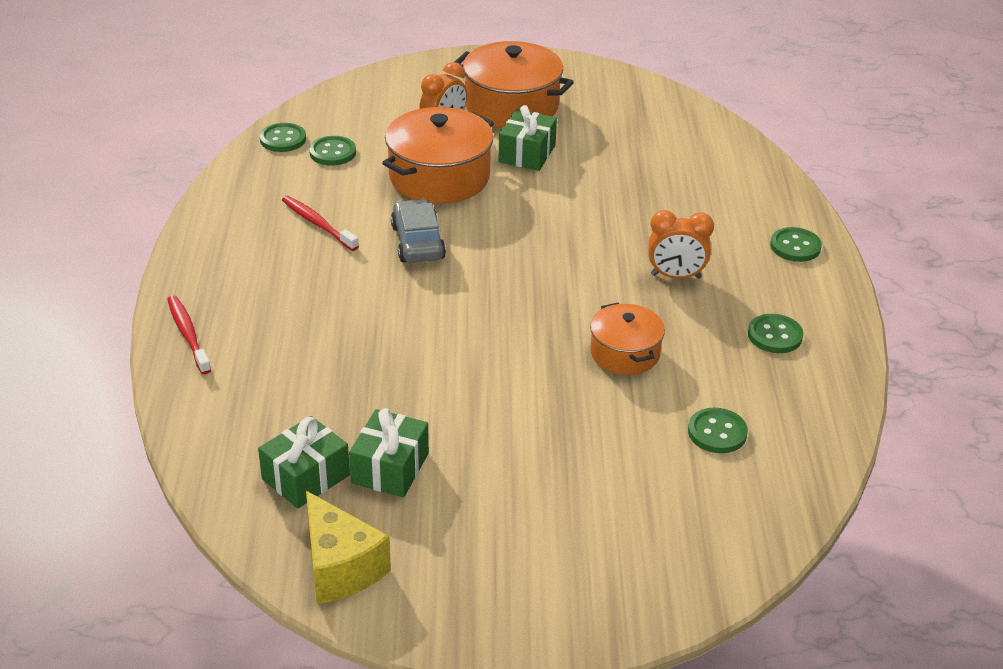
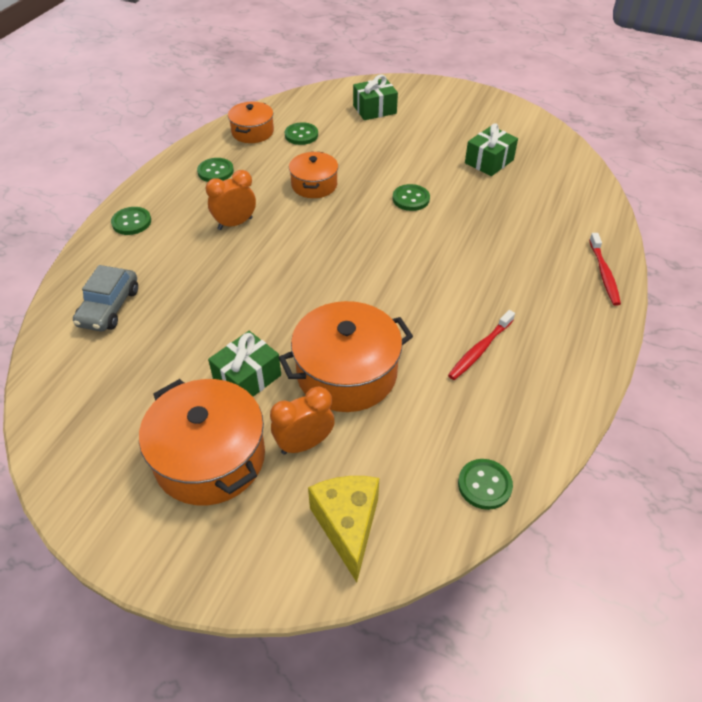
camera: 155 degrees left, 10 degrees up
green gift [258,416,350,508] -> green gift moved to [353,74,398,120]
red toothbrush [282,196,359,251] -> red toothbrush turned 60 degrees clockwise [448,310,515,380]
yellow cheese [306,491,391,604] -> yellow cheese moved to [308,476,379,583]
green button [309,136,356,166] -> green button moved to [393,184,430,211]
grey car [391,199,446,263] -> grey car moved to [73,265,138,331]
orange clock [648,210,714,279] -> orange clock turned 60 degrees counterclockwise [206,170,256,230]
none -> orange pot [228,102,274,143]

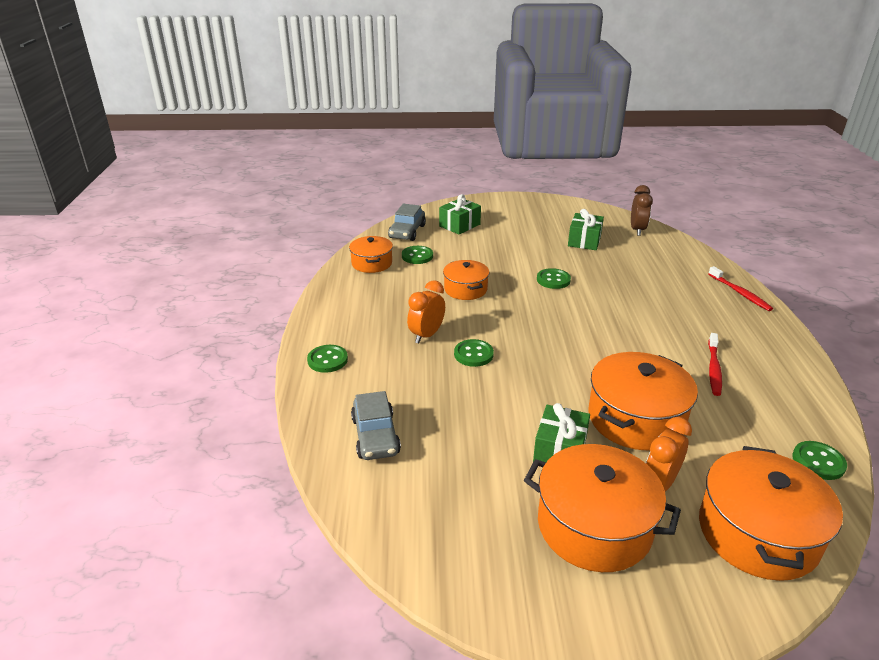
camera: 25 degrees left, 15 degrees down
green button [197,158,234,182] -> green button moved to [454,339,494,367]
yellow cheese [308,476,379,583] -> orange pot [699,446,843,581]
none -> grey car [388,204,426,241]
none -> brown clock [631,185,653,236]

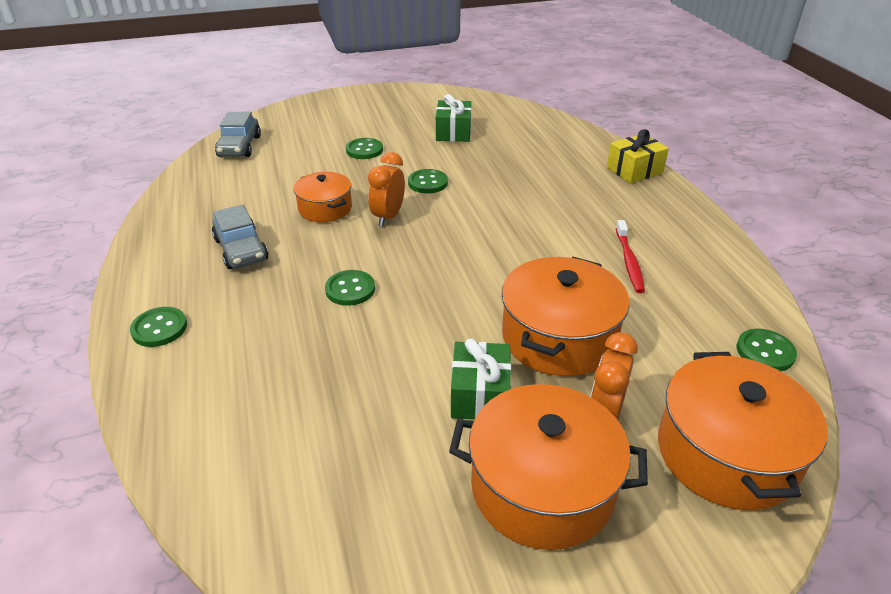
camera: 15 degrees left, 5 degrees up
orange pot [349,236,393,273] -> none
grey car [351,391,401,460] -> grey car moved to [212,205,269,269]
green button [402,246,433,264] -> green button moved to [346,138,383,159]
orange clock [407,280,445,343] -> orange clock moved to [368,152,405,227]
green gift [439,194,481,234] -> none
brown clock [631,185,653,236] -> none
red toothbrush [708,266,773,311] -> yellow gift [607,129,669,183]

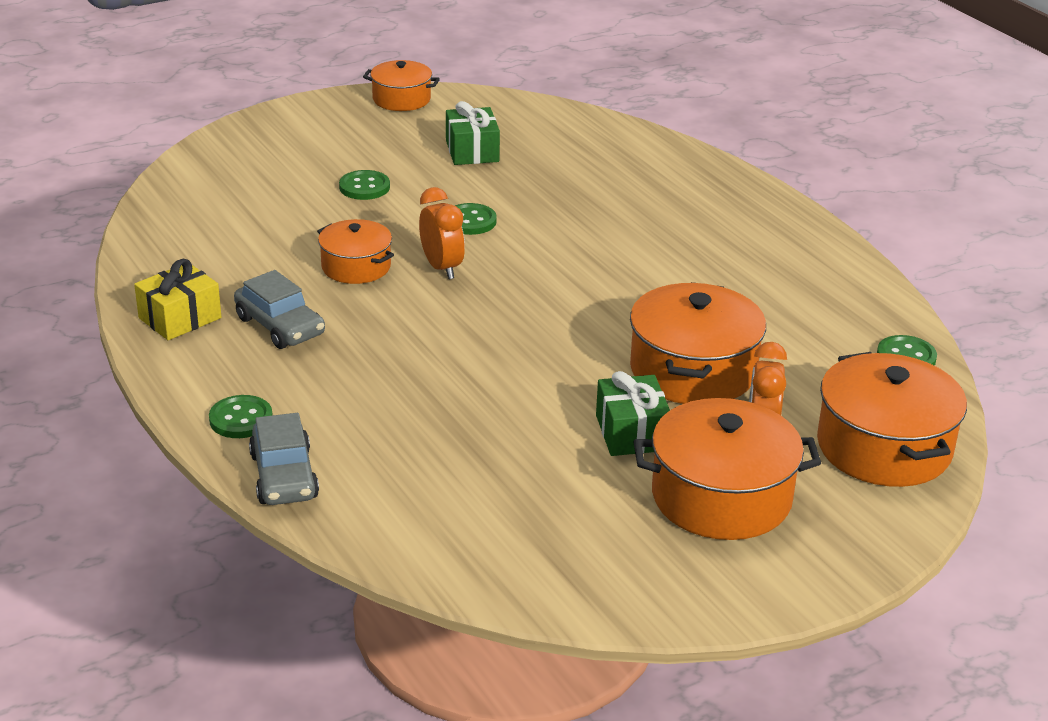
camera: 15 degrees left, 5 degrees down
grey car [215,112,261,157] -> grey car moved to [249,413,319,505]
green button [325,270,375,306] -> none
orange clock [368,152,405,227] -> orange clock turned 150 degrees clockwise [419,187,465,279]
yellow gift [607,129,669,183] -> yellow gift moved to [134,259,221,340]
red toothbrush [616,220,645,293] -> none
none -> orange pot [363,60,440,111]

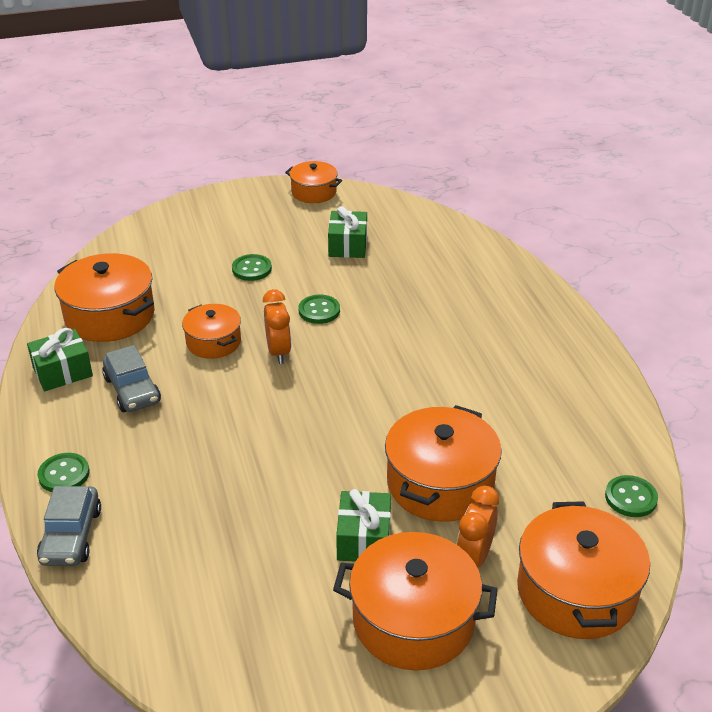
camera: 15 degrees right, 5 degrees up
yellow gift [134,259,221,340] -> green gift [27,328,93,391]
none -> orange pot [55,253,155,342]

